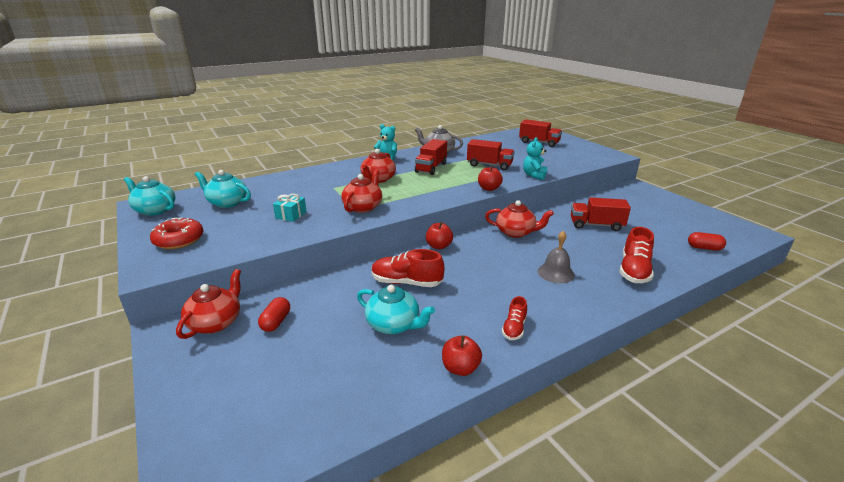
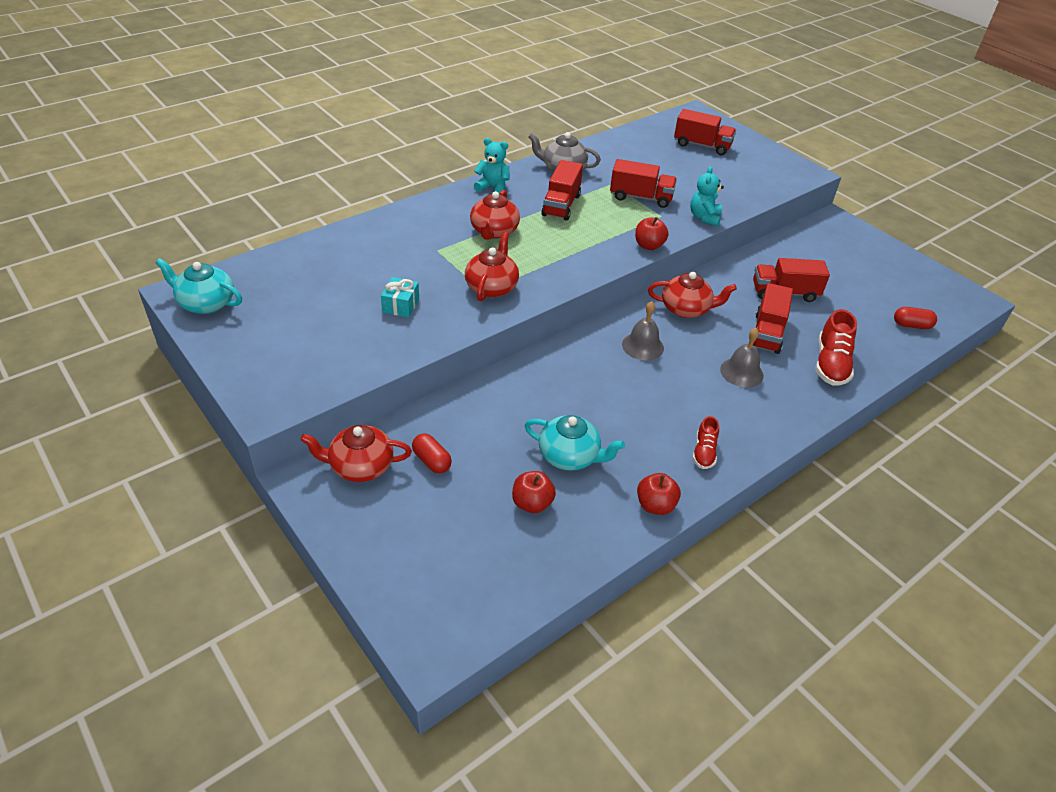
camera: 10 degrees left, 15 degrees up
red donut [150,217,204,249] -> none
red teapot [176,269,241,339] -> red teapot turned 105 degrees counterclockwise [300,425,412,482]
turquoise teapot [195,170,251,208] -> none
red capsule [258,297,290,332] -> red capsule turned 45 degrees counterclockwise [412,433,452,473]
red shoe [372,249,444,287] -> none
red apple [426,222,453,249] -> red apple moved to [512,471,556,513]
none -> grey bell [622,301,664,361]
none -> red truck [753,283,793,354]

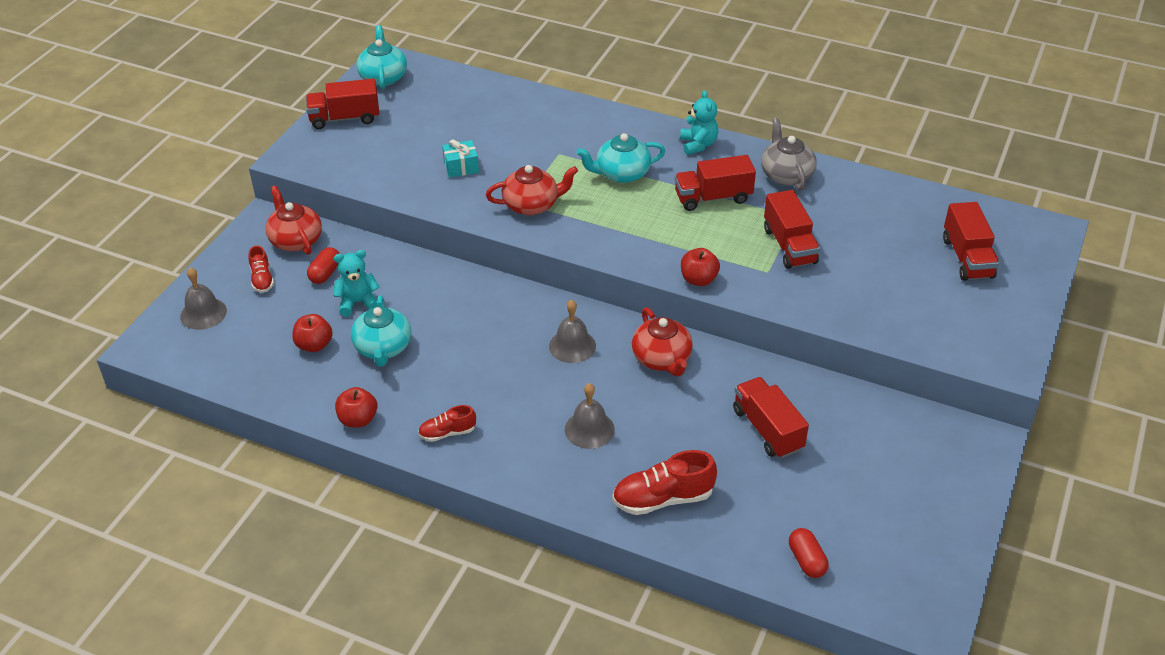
camera: 65 degrees right, 0 degrees up
red teapot [470,190,520,240] -> turquoise teapot [577,133,665,183]
turquoise teddy bear [690,166,724,227] -> turquoise teddy bear moved to [333,250,379,316]
red truck [753,283,793,354] -> red truck moved to [306,79,379,129]
none -> grey bell [180,267,227,330]
none -> red shoe [248,246,274,293]

